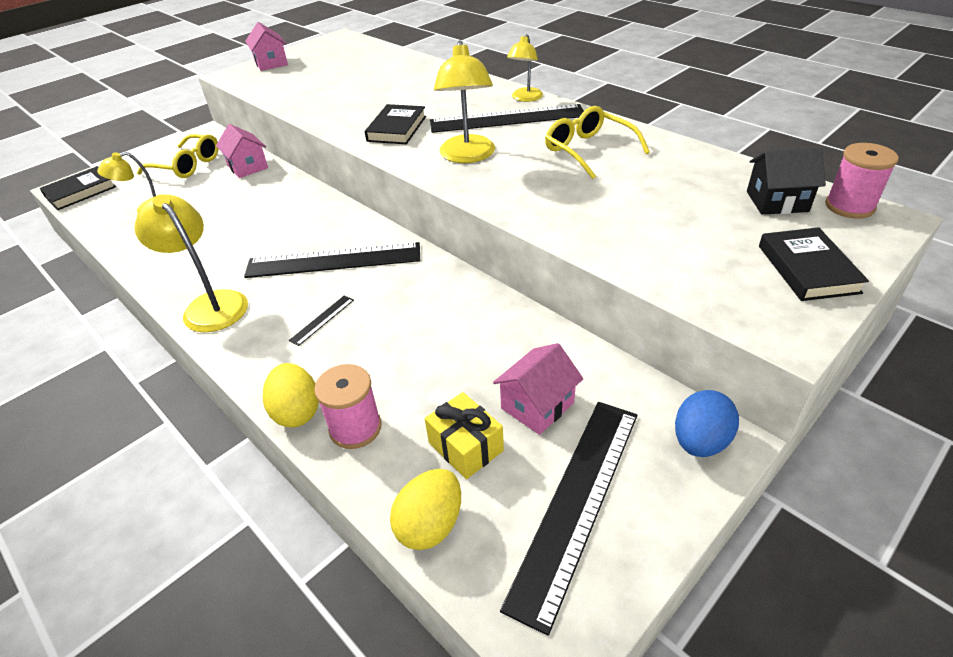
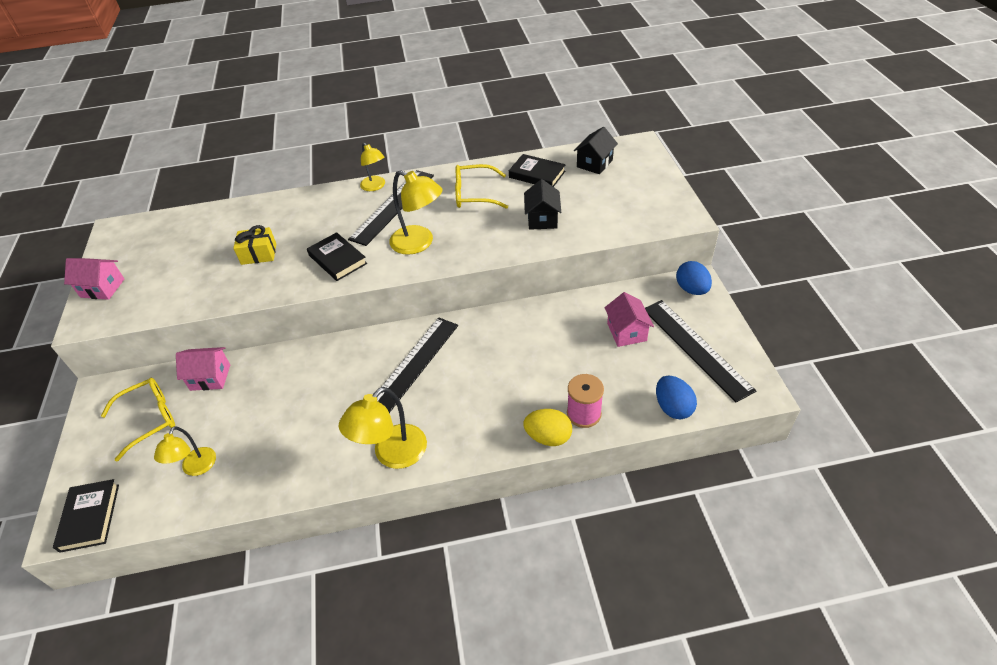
camera: 55 degrees left, 5 degrees up
yellow lamp [134,194,248,333] -> yellow lamp turned 45 degrees counterclockwise [339,387,427,469]
black ruler [289,295,354,346] -> none
yellow egg [390,469,461,550] -> blue egg [656,375,697,419]
yellow gift [425,392,504,479] -> yellow gift moved to [233,225,276,265]
black book [759,227,869,301] -> black book moved to [509,154,566,187]
pink spool [825,143,899,219] -> none
none -> black house [524,179,561,230]

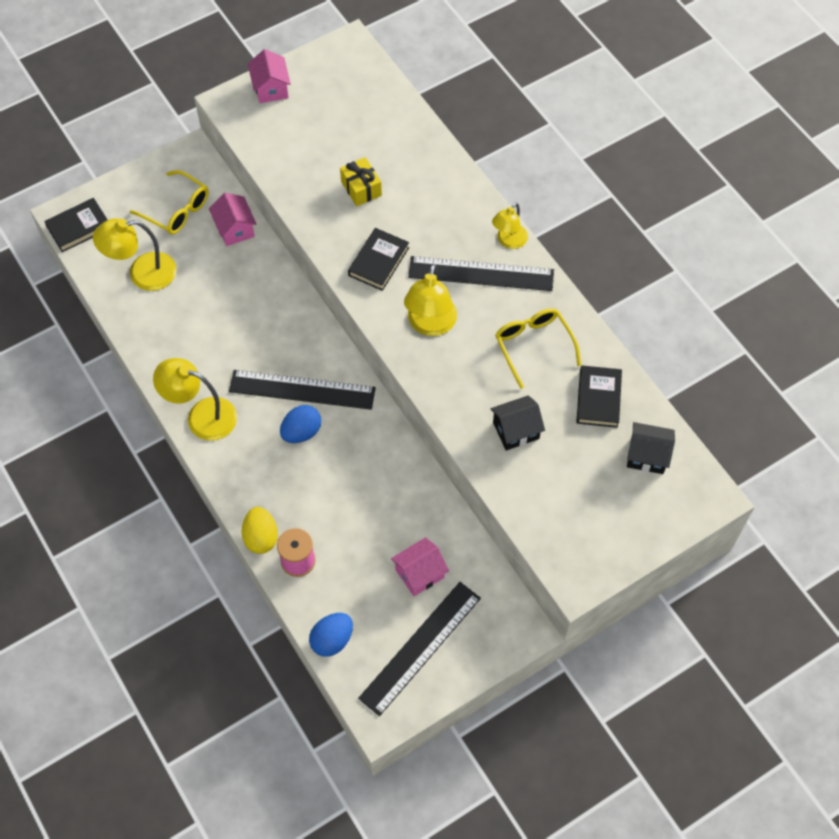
camera: 65 degrees right, 15 degrees up
yellow lamp [154,426,216,476] -> yellow lamp [93,218,176,291], size x1.57
blue egg [676,261,712,295] -> blue egg moved to [280,405,321,443]

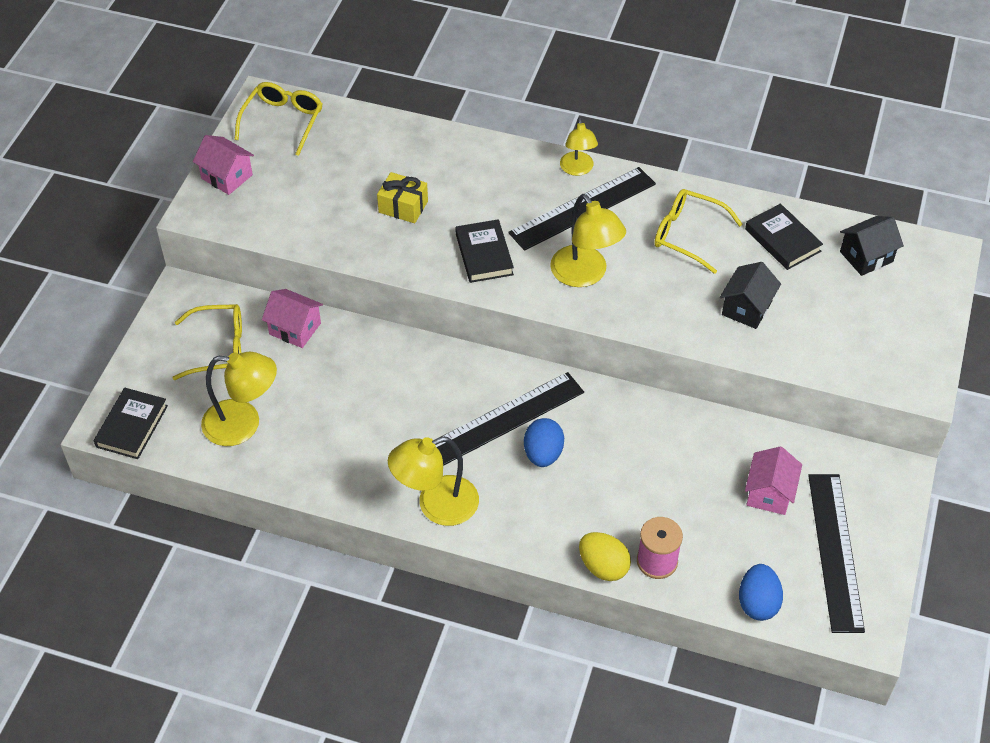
camera: 40 degrees left, 10 degrees down
yellow lamp [93,218,176,291] -> yellow lamp turned 120 degrees counterclockwise [201,351,277,446]
none -> yellow glasses [234,82,322,156]

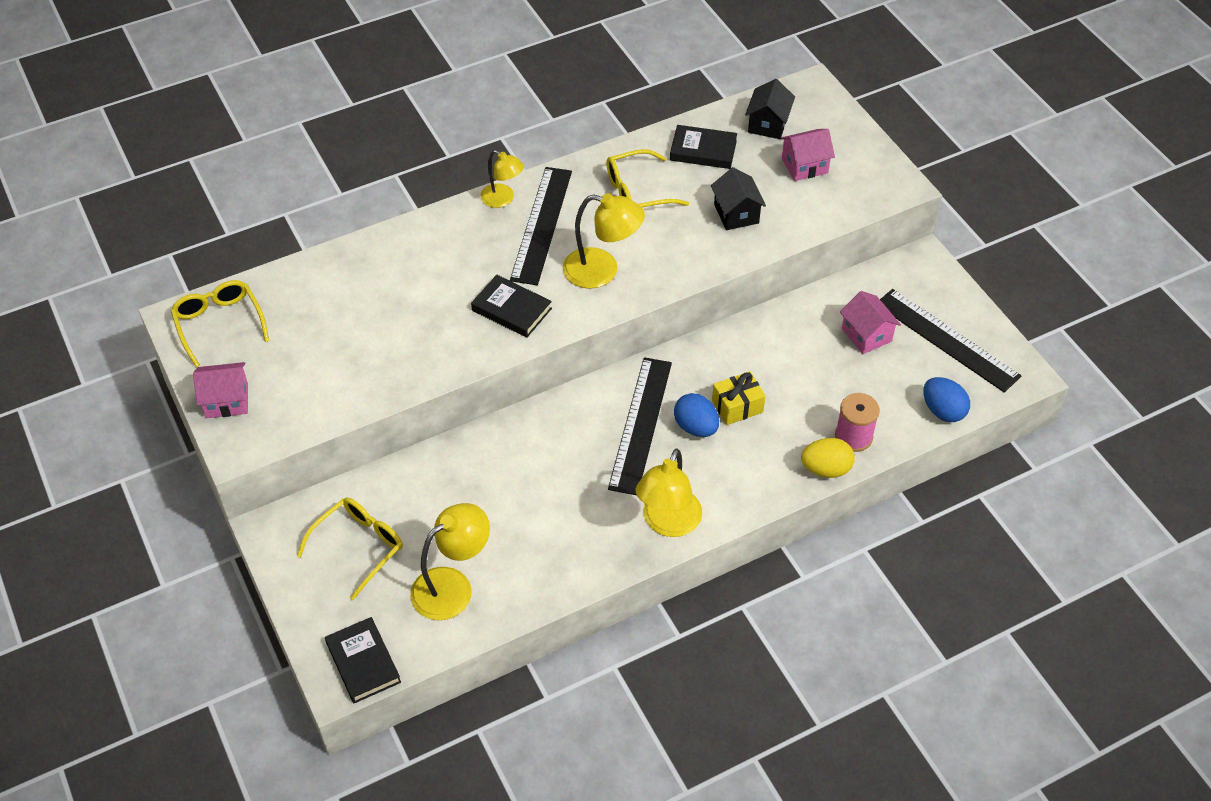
camera: 45 degrees left, 0 degrees up
pink house [262,289,323,348] -> pink house moved to [780,129,835,181]
yellow gift [377,172,428,223] -> yellow gift moved to [712,371,766,425]

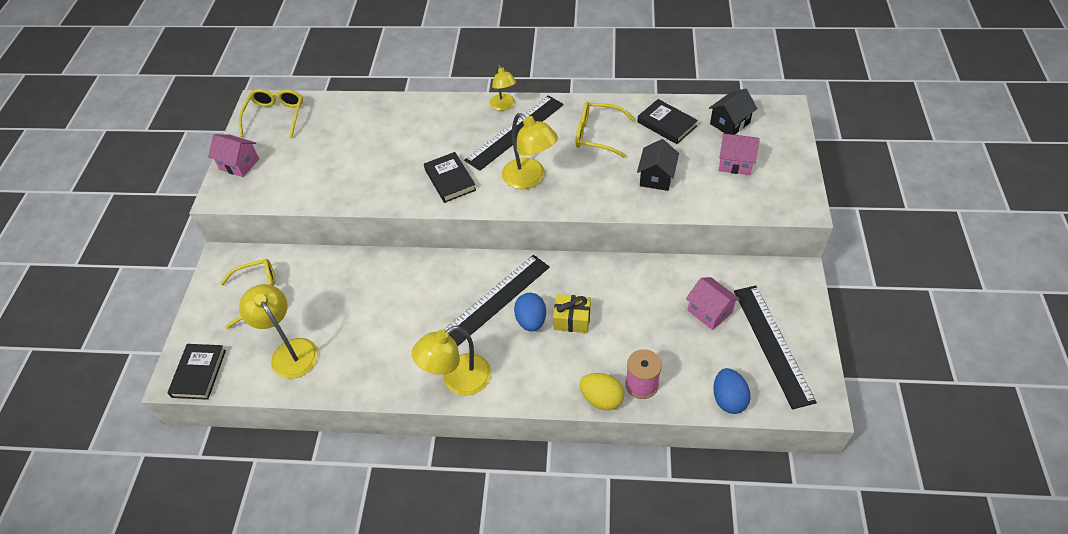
camera: 35 degrees right, 0 degrees up
yellow lamp [410,503,490,620] -> yellow lamp turned 120 degrees counterclockwise [239,284,318,379]
pink house [840,291,901,354] -> pink house turned 45 degrees counterclockwise [686,277,740,330]

